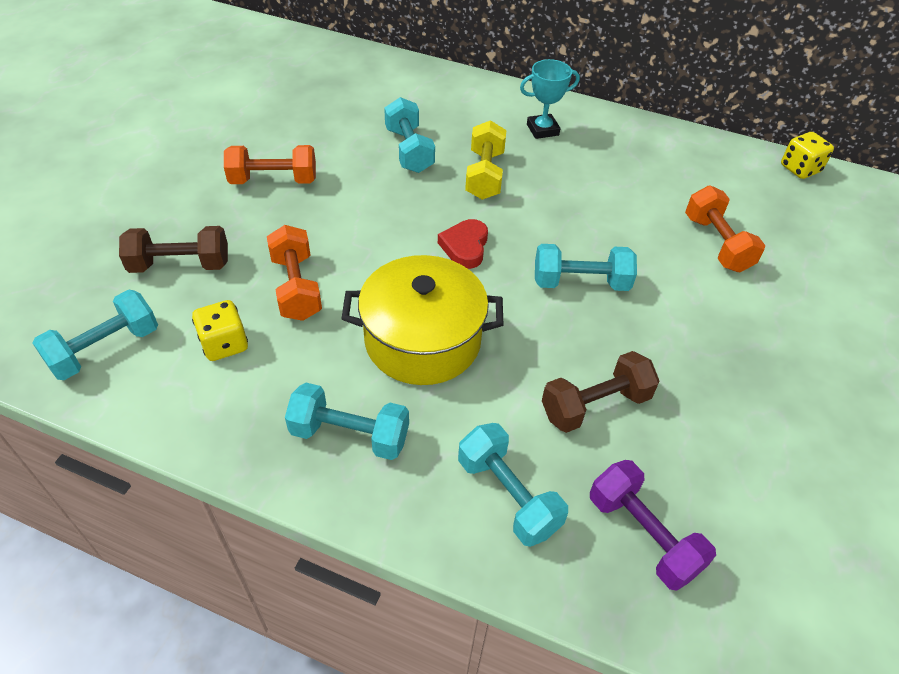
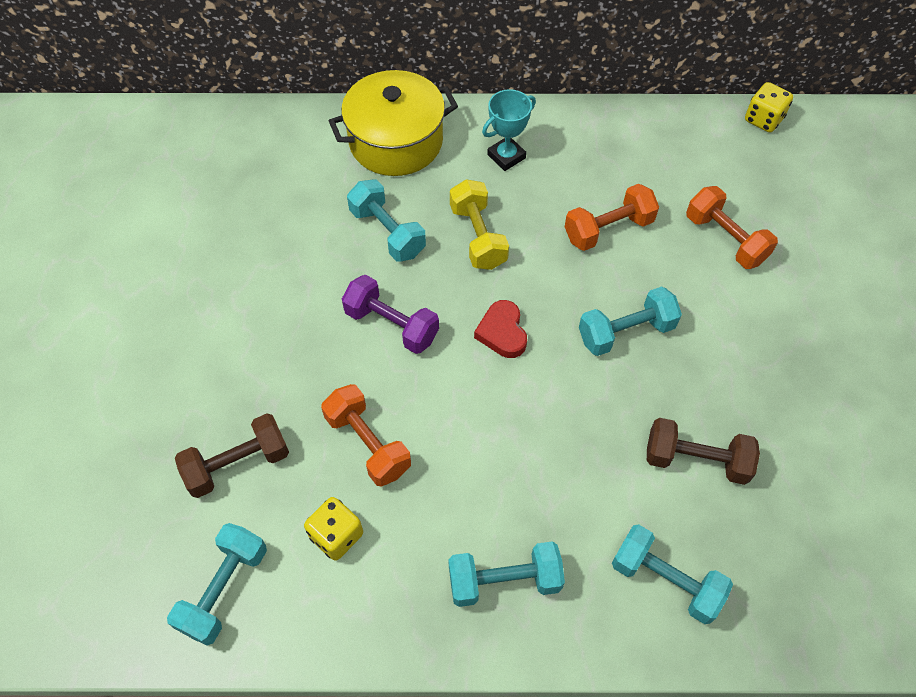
camera: 20 degrees left, 10 degrees up
orange dumbbell [224,145,316,184] -> orange dumbbell moved to [565,184,659,251]
yellow pot [341,255,504,385] -> yellow pot moved to [329,70,458,176]
brown dumbbell [542,351,659,433] -> brown dumbbell turned 60 degrees clockwise [647,418,760,485]
purple dumbbell [590,460,716,591] -> purple dumbbell moved to [342,275,439,354]

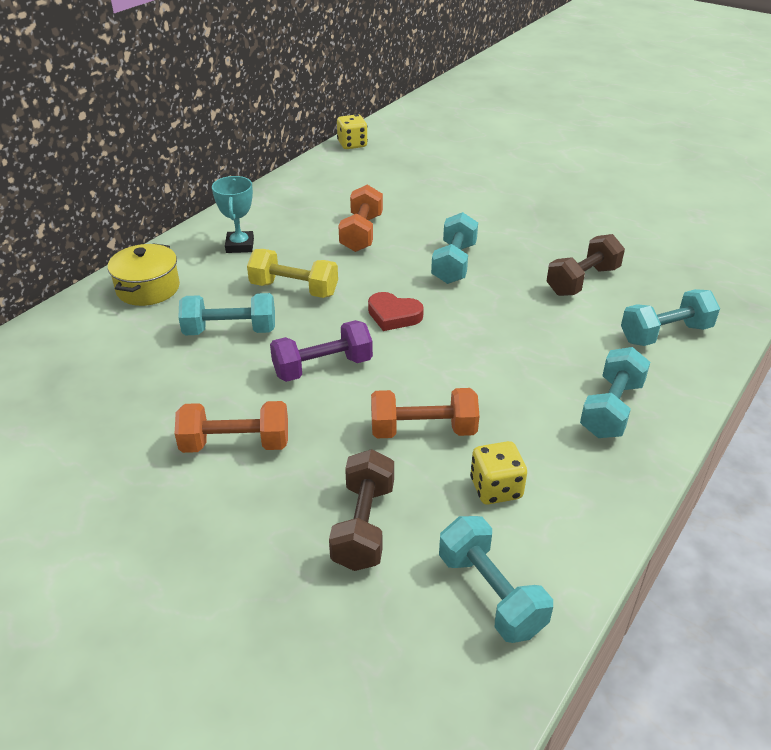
camera: 55 degrees left, 20 degrees down
yellow pot [329,70,458,176] -> yellow pot [108,243,180,306], size x0.65
orange dumbbell [686,186,778,269] -> orange dumbbell moved to [175,401,288,453]

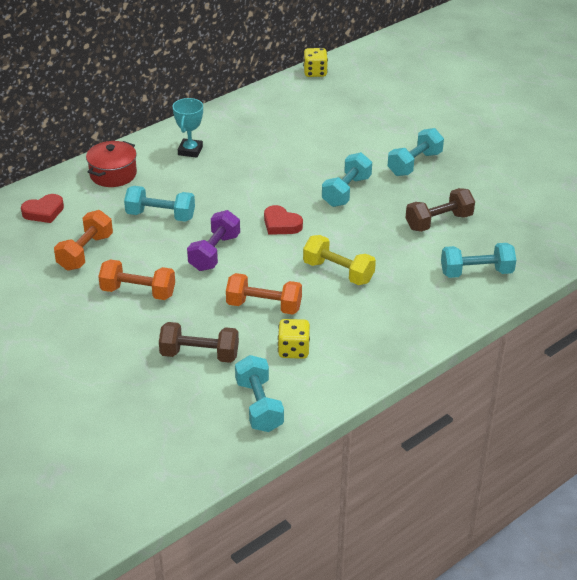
camera: 15 degrees right, 0 degrees up
yellow pot [108,243,180,306] -> red pot [86,141,137,187]
yellow dumbbell [247,249,338,298] -> yellow dumbbell moved to [303,235,376,285]
purple dumbbell [270,320,373,382] -> purple dumbbell turned 60 degrees counterclockwise [187,210,240,271]
brown dumbbell [329,449,394,571] -> brown dumbbell turned 75 degrees clockwise [159,322,239,363]
orange dumbbell [339,185,383,252] -> orange dumbbell moved to [54,210,113,271]
turquoise dumbbell [580,347,650,438] -> turquoise dumbbell moved to [388,128,444,176]
none -> red heart [21,194,64,223]

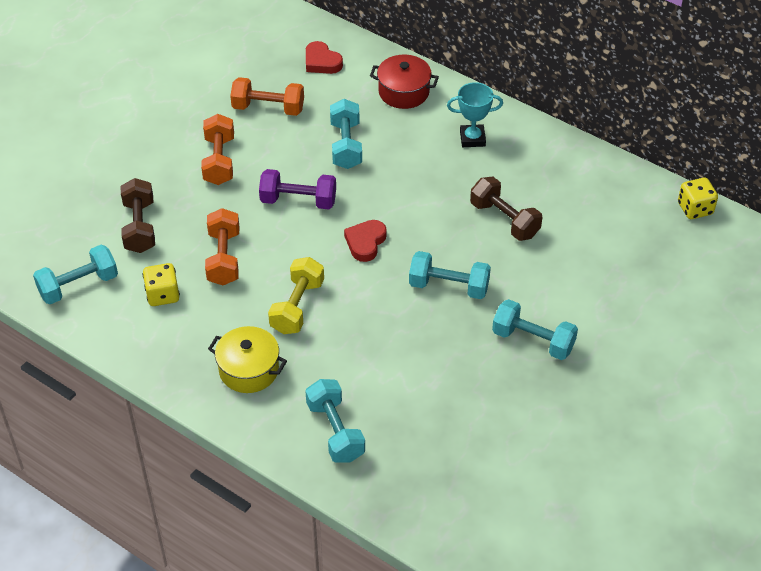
camera: 75 degrees right, 10 degrees up
brown dumbbell [406,188,475,232] -> brown dumbbell moved to [470,177,542,241]
none -> yellow pot [208,326,287,393]

